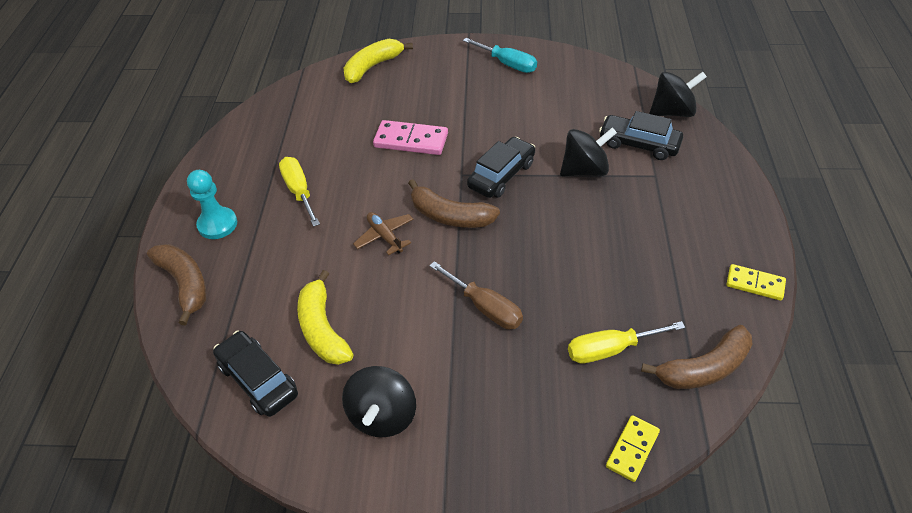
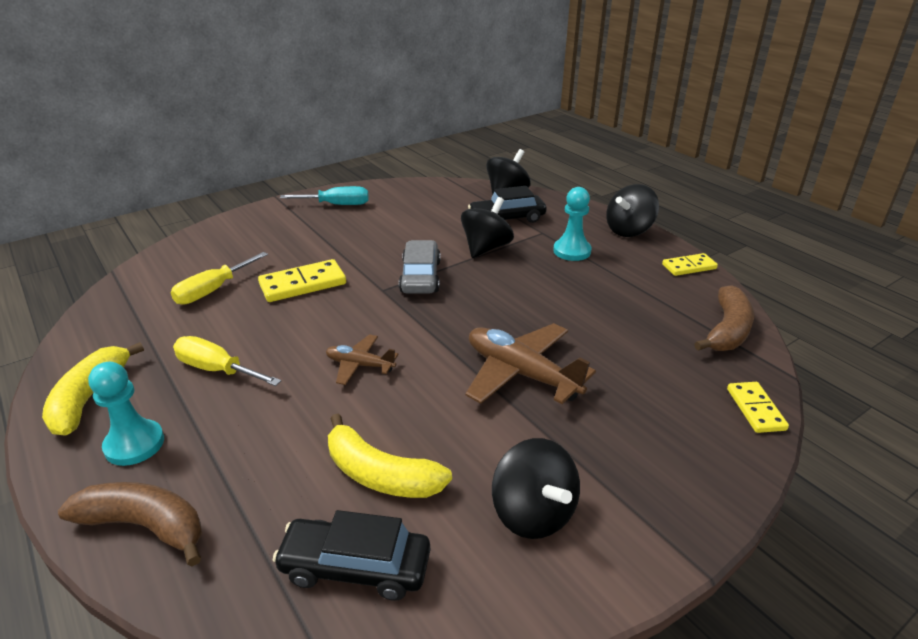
camera: 40 degrees left, 15 degrees down
yellow banana [344,39,413,83] -> yellow banana moved to [42,342,144,436]
pink domino [373,120,448,155] -> yellow domino [258,259,346,302]
brown banana [408,179,500,228] -> none
brown screwdriver [429,261,523,329] -> brown plane [465,323,596,404]
black car [467,137,535,198] -> grey car [399,240,441,294]
yellow screwdriver [568,321,685,363] -> yellow screwdriver moved to [170,252,268,305]
none -> turquoise pawn [553,187,592,261]
none -> black spinning top [606,184,659,237]

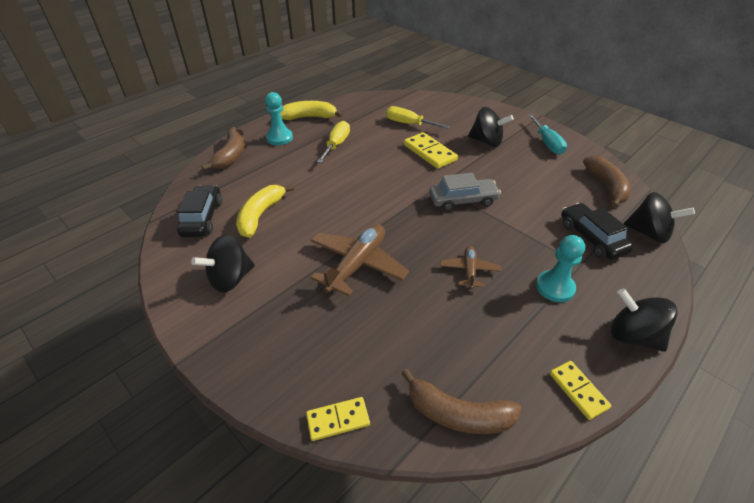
camera: 80 degrees right, 10 degrees up
brown plane [326,334,398,385] -> brown plane moved to [440,246,501,290]
black spinning top [461,197,514,258] -> black spinning top moved to [468,107,514,147]
none -> brown banana [583,156,631,208]

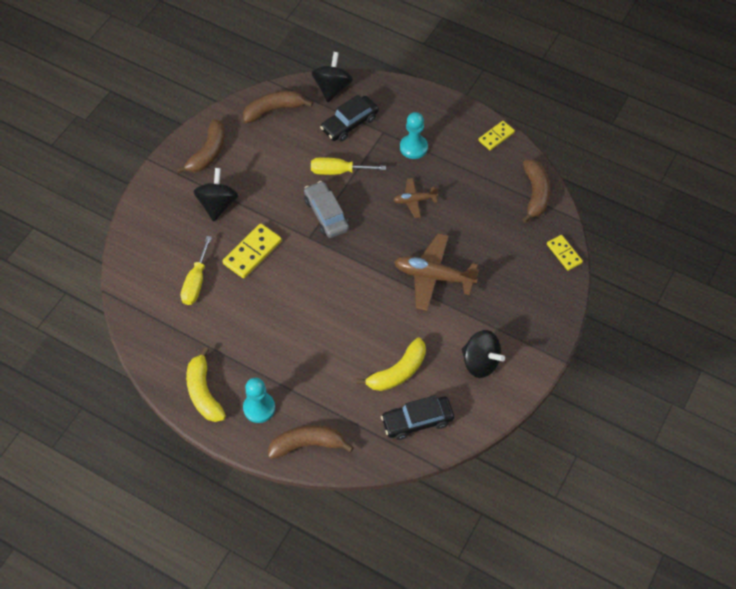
camera: 105 degrees left, 15 degrees up
yellow banana [236,184,294,238] -> yellow banana turned 45 degrees counterclockwise [357,338,426,391]
yellow screwdriver [317,121,350,163] -> yellow screwdriver moved to [311,157,386,175]
turquoise screwdriver [528,114,567,155] -> brown banana [176,119,225,173]
black spinning top [611,288,678,352] -> none

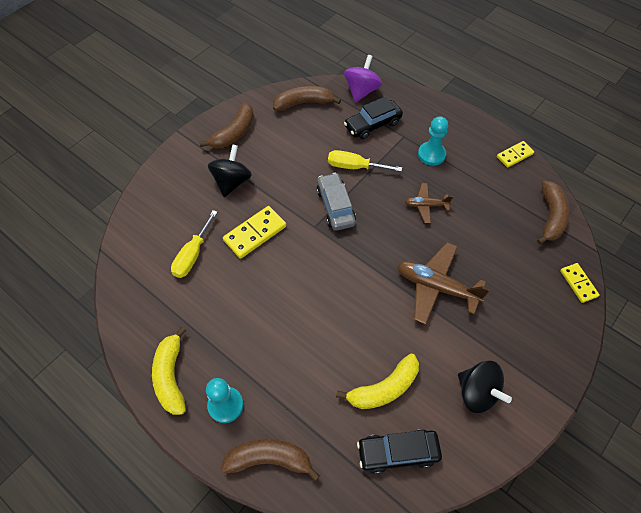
camera: 10 degrees right, 0 degrees up
black spinning top [311,52,353,102] -> purple spinning top [344,55,382,103]

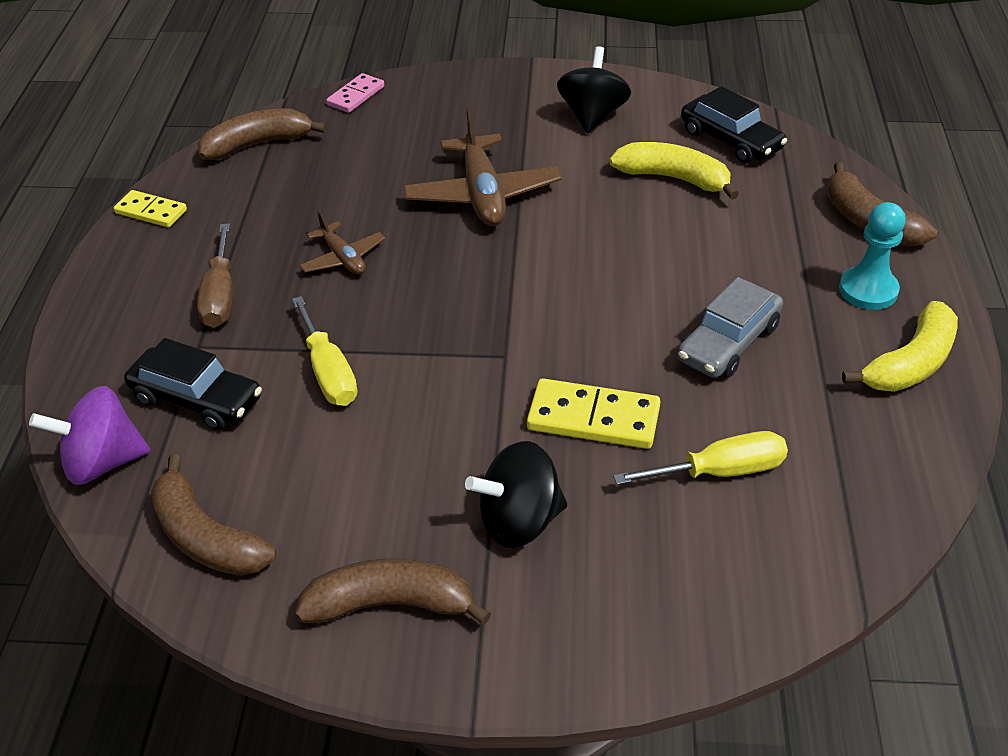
camera: 125 degrees left, 15 degrees down
grey car [316,173,356,231] -> grey car moved to [678,277,783,378]
turquoise pawn [418,116,448,166] -> brown screwdriver [197,223,233,328]
yellow domino [560,263,600,303] -> pink domino [326,73,384,113]

